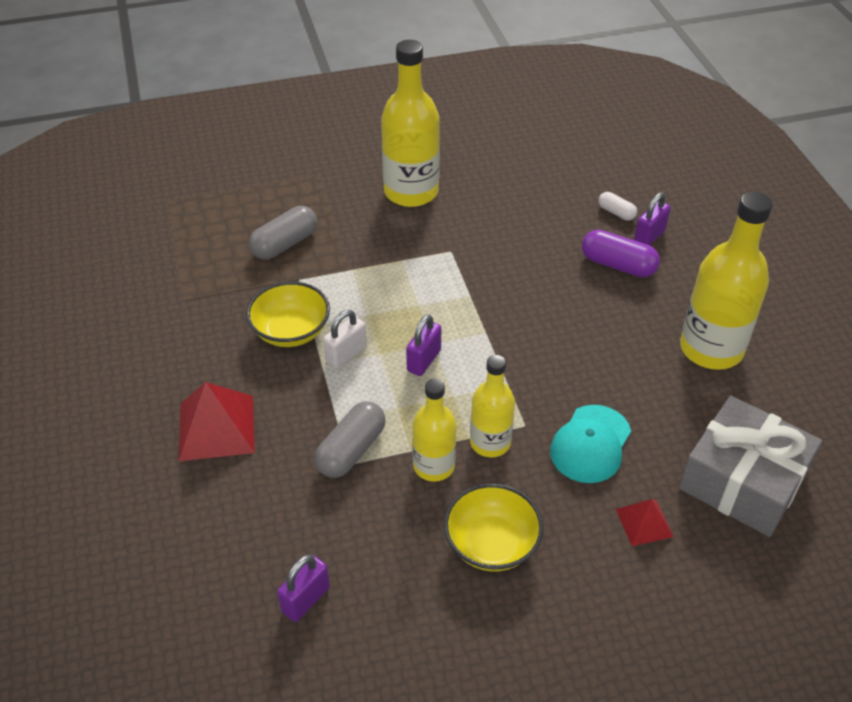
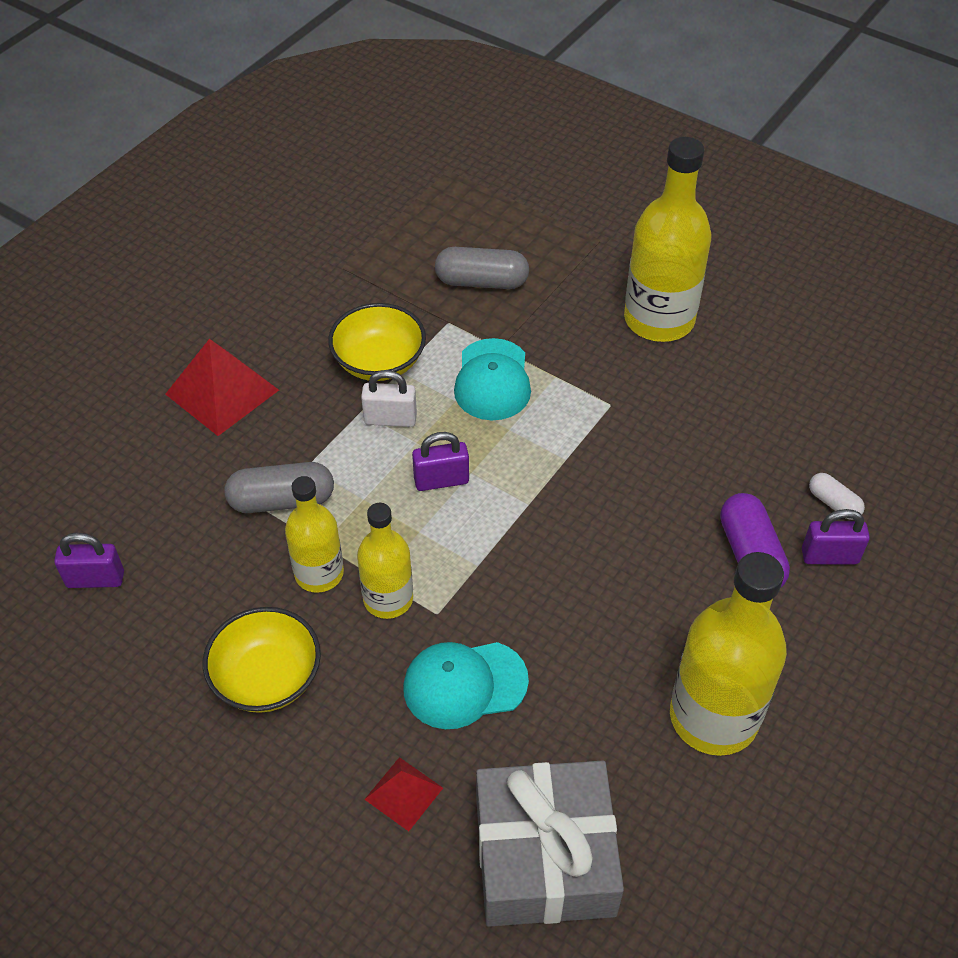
camera: 50 degrees right, 5 degrees up
white capsule [598,192,637,221] -> white capsule turned 45 degrees counterclockwise [809,473,865,520]
none -> turquoise cap [454,338,531,420]

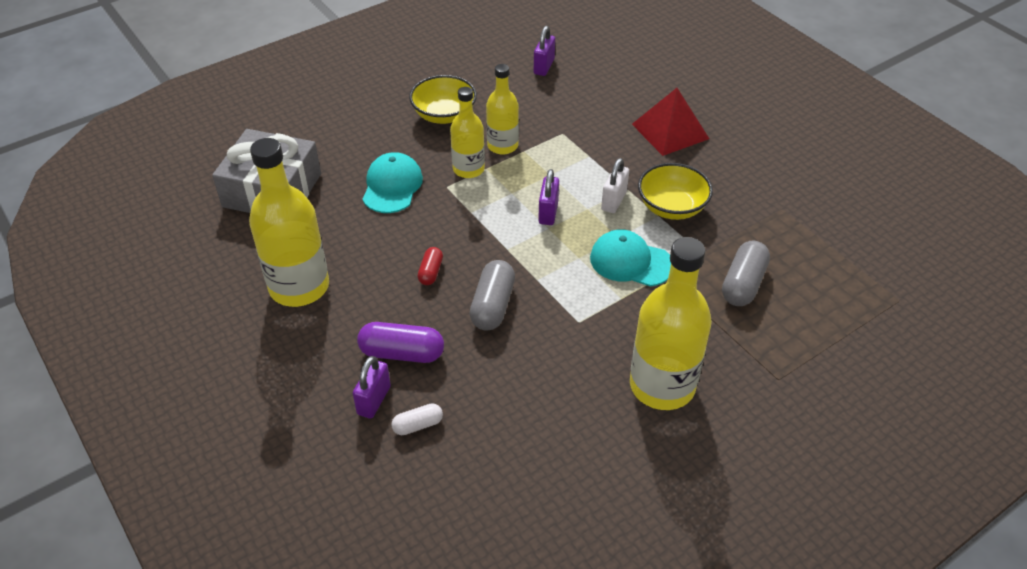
camera: 110 degrees right, 5 degrees down
grey capsule [225,462,334,513] -> grey capsule moved to [469,260,515,331]
red pyramid [364,757,443,831] -> none
none -> red capsule [418,247,443,285]

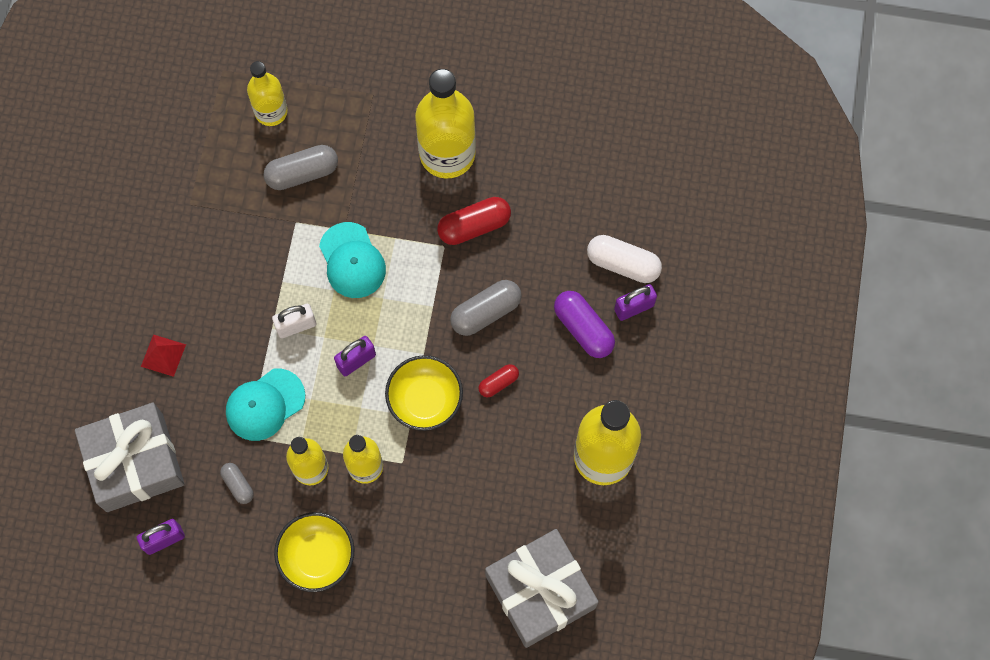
camera: 135 degrees left, 25 degrees up
turquoise cap [362,152,423,213] -> turquoise cap moved to [226,369,305,441]
white capsule [391,404,443,435] -> white capsule [587,235,662,283], size x1.75
red pyramid [632,88,709,156] -> red pyramid [141,334,186,377], size x0.56
yellow bowl [638,163,713,220] -> yellow bowl moved to [385,355,463,431]
none -> grey gift [75,403,185,512]
none -> grey capsule [220,463,254,504]
none -> yellow bottle [247,61,287,126]
none -> red capsule [437,197,511,245]

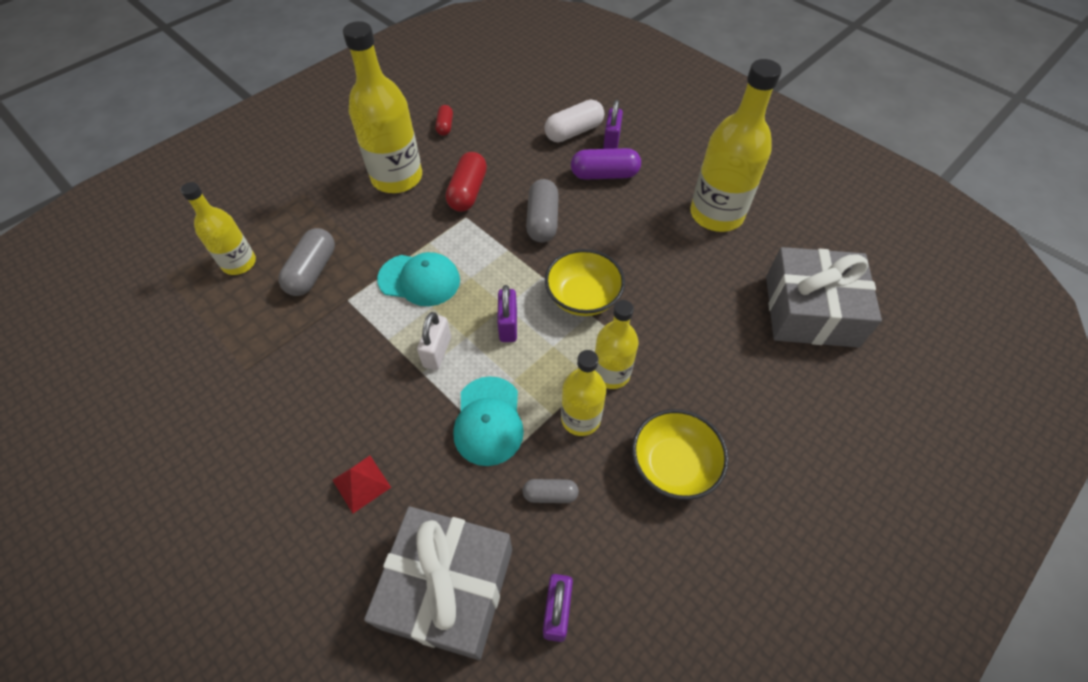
camera: 55 degrees left, 15 degrees down
red capsule [478,364,519,397] -> red capsule moved to [435,105,453,136]

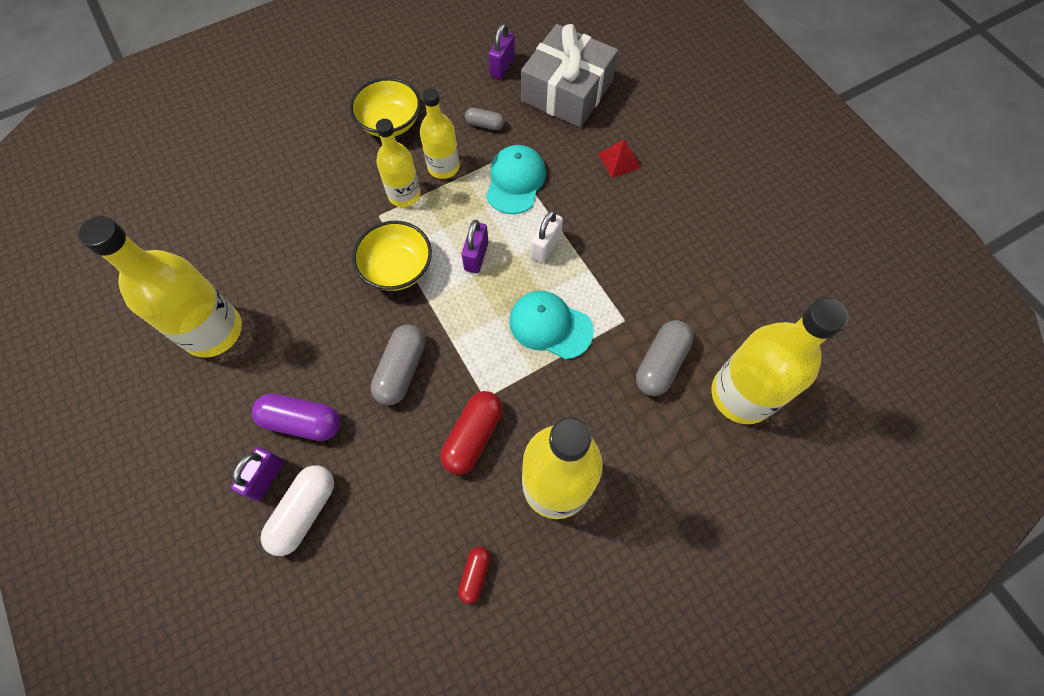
camera: 165 degrees left, 10 degrees up
yellow bottle [180,182,256,275] -> yellow bottle [711,297,848,424], size x1.68
white capsule [544,100,604,142] -> white capsule turned 45 degrees counterclockwise [261,465,334,556]
grey gift [766,247,882,348] -> none

